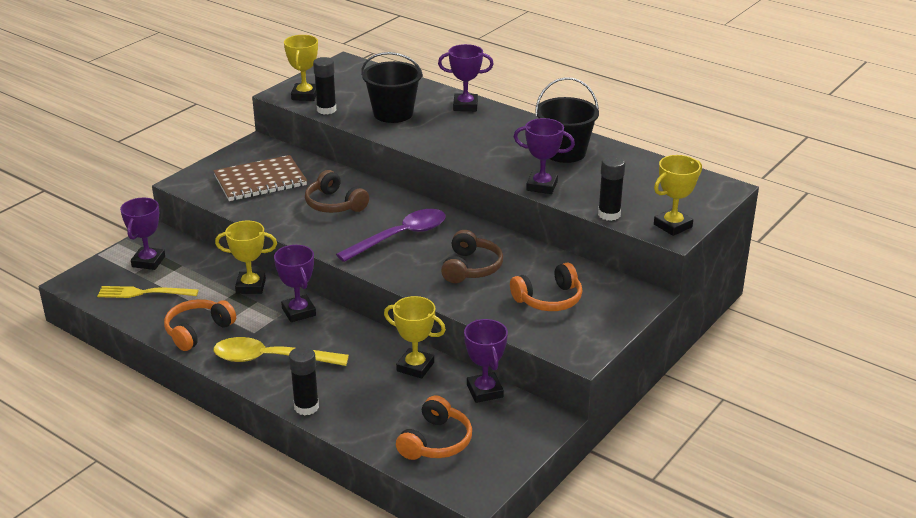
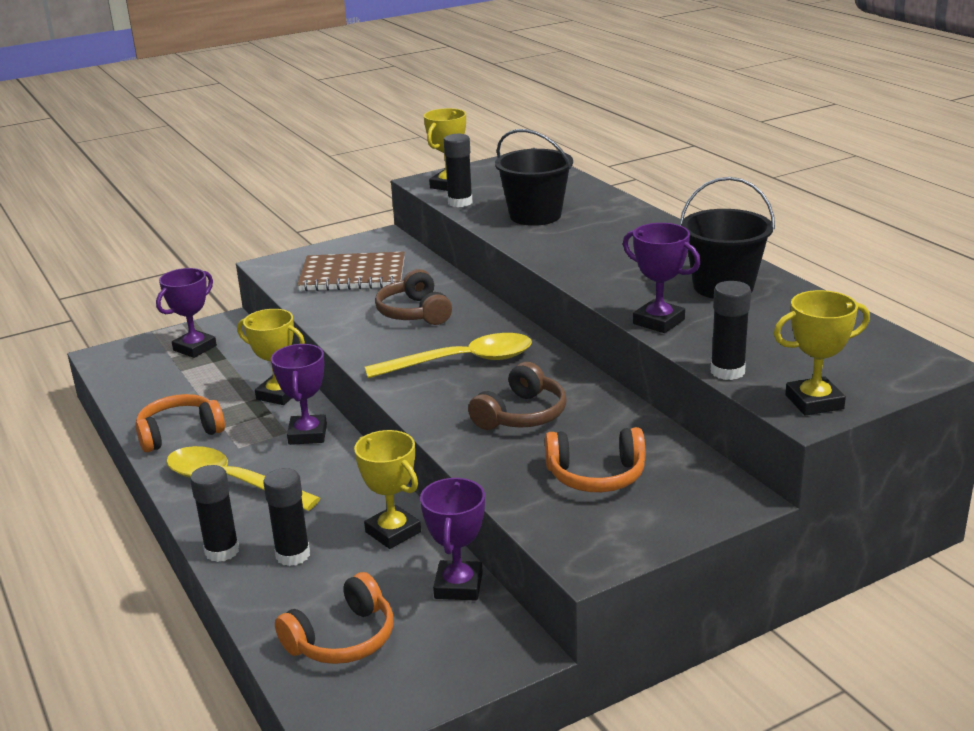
camera: 25 degrees right, 5 degrees down
yellow fork [97,286,198,298] -> none
purple spoon [336,209,446,262] -> yellow spoon [365,333,532,378]
purple trophy [438,44,494,111] -> none
none -> black glue stick [263,468,310,566]

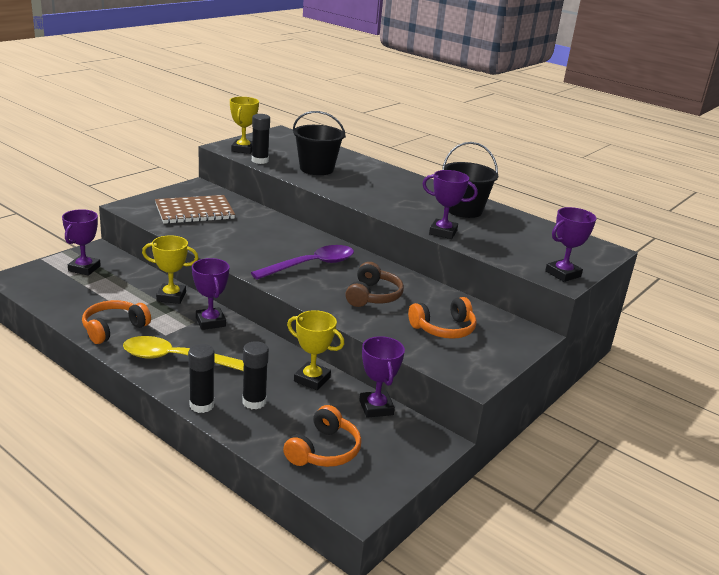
camera: 25 degrees left, 0 degrees up
yellow spoon [365,333,532,378] -> purple spoon [251,245,354,280]
brown headphones [375,269,452,325] -> none
black glue stick [711,281,751,380] -> none
yellow trophy [773,290,870,416] -> purple trophy [545,207,597,282]

